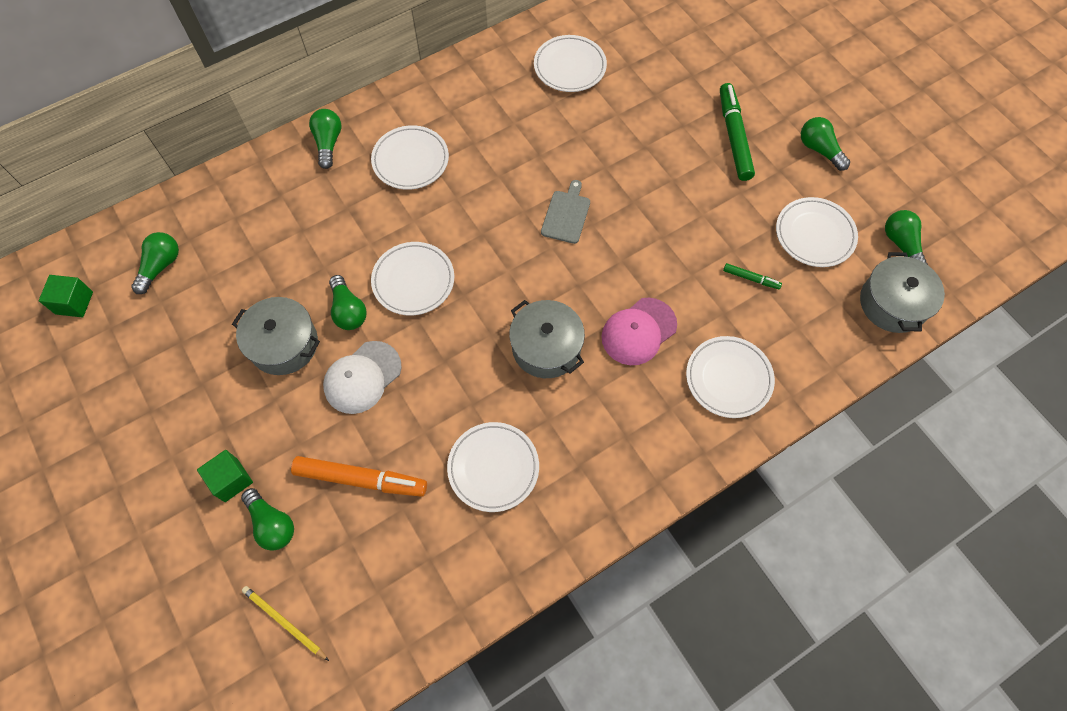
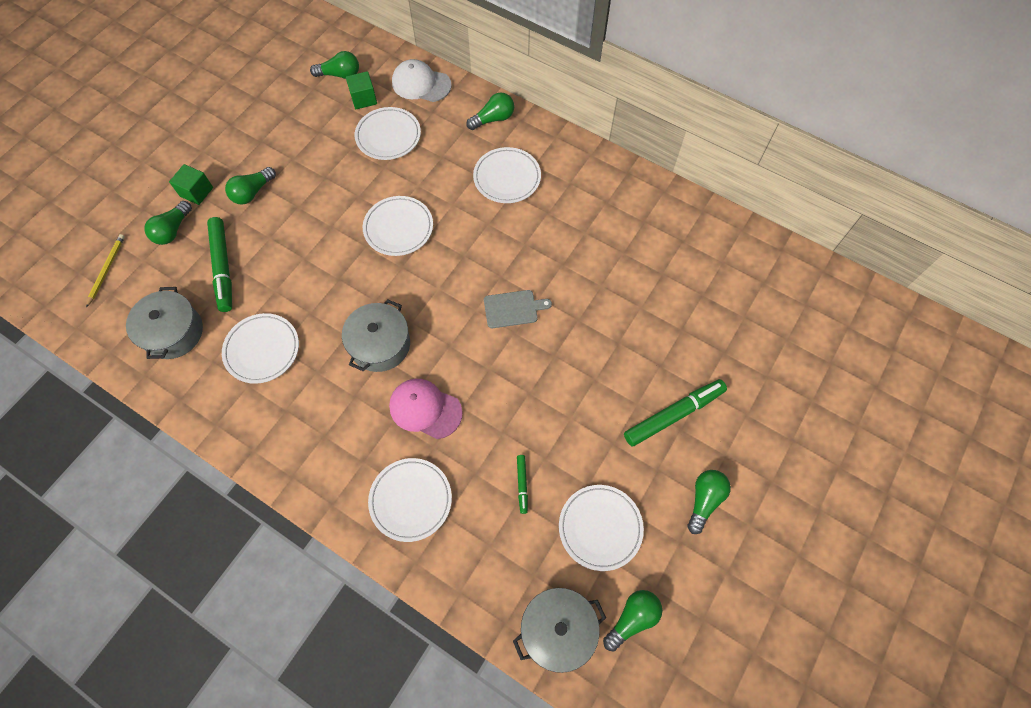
camera: 65 degrees right, 0 degrees up
green cube [39,275,93,317] -> green cube moved to [346,71,377,109]
grey pot [232,297,320,375] -> grey pot moved to [126,287,203,359]
orange marker [291,456,427,497] -> green marker [207,217,232,312]
white cap [323,341,402,414] -> white cap moved to [392,59,452,102]
green light bulb [329,275,367,330] -> green light bulb moved to [225,167,276,205]
white plate [534,35,607,92] -> white plate moved to [355,107,421,160]

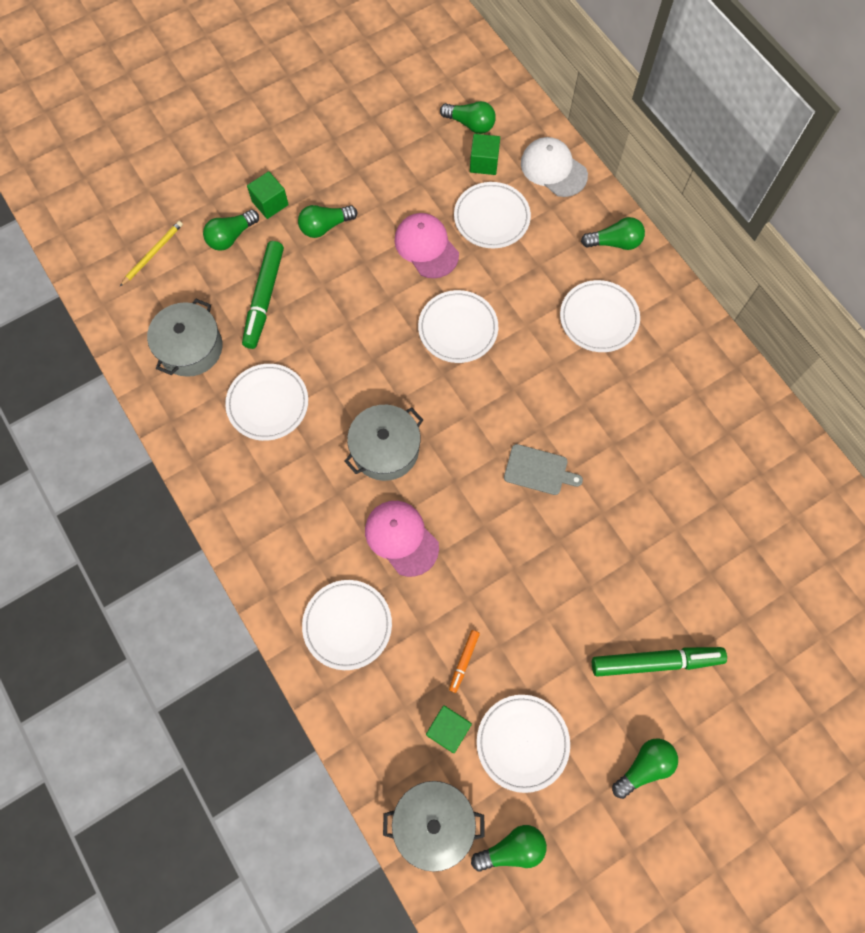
camera: 25 degrees right, 5 degrees up
green marker [517,455,528,514] -> orange marker [449,630,480,693]
none -> pink cap [394,213,459,278]
none -> green cube [426,705,472,753]

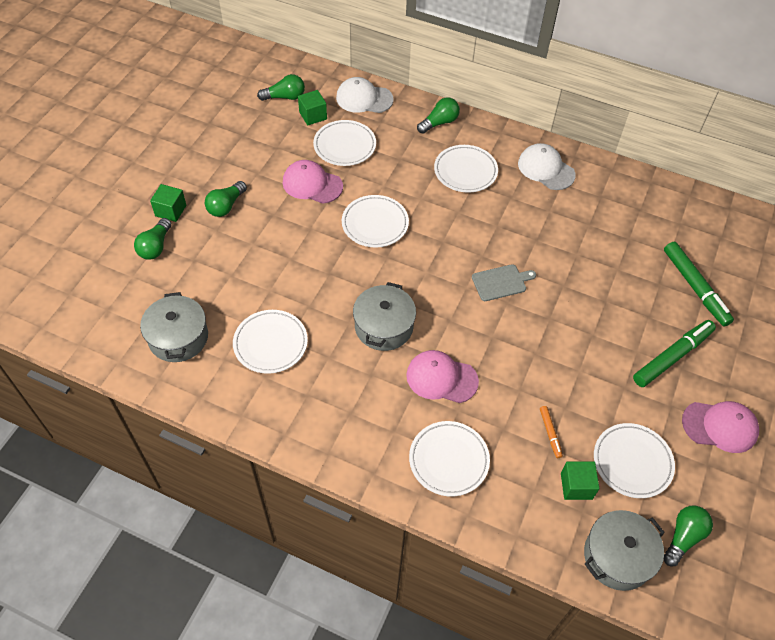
camera: 35 degrees left, 15 degrees down
yellow pencil [120,221,183,286] -> none
green marker [242,241,284,349] -> green marker moved to [664,242,734,327]
green light bulb [612,738,678,799] -> pink cap [682,401,759,453]
none -> white cap [518,143,576,190]

